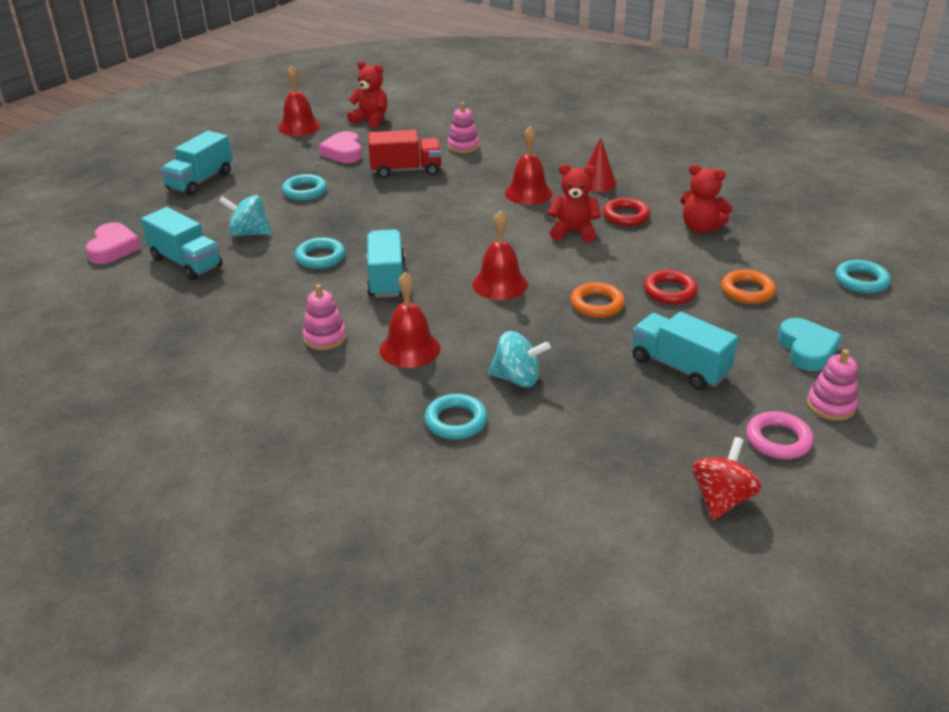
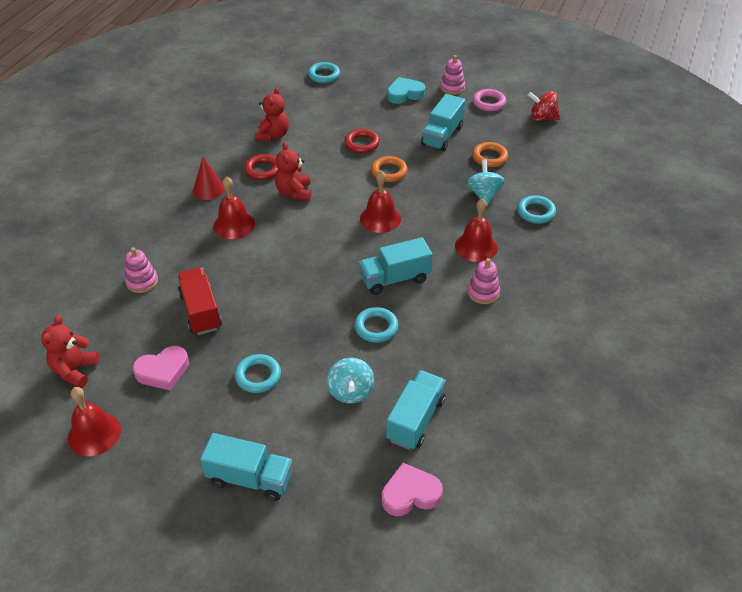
camera: 105 degrees left, 10 degrees up
orange ring [721,269,776,304] -> orange ring moved to [472,142,508,167]

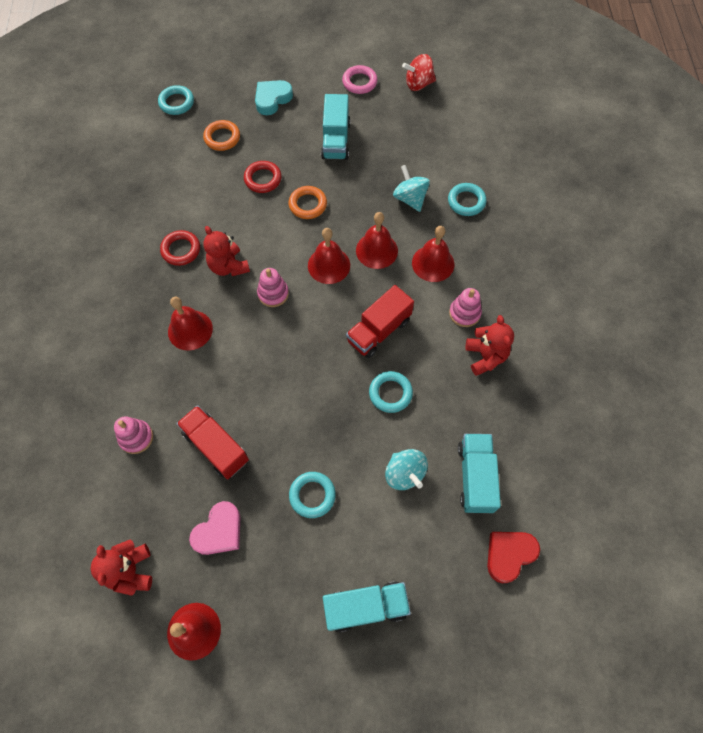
camera: 25 degrees left, 20 degrees up
red cone [193,157,225,200] -> none
red teddy bear [255,87,289,141] -> red teddy bear moved to [466,315,514,376]
turquoise truck [359,237,432,295] -> red truck [346,285,414,358]
pink heart [382,463,443,516] -> red heart [487,532,540,583]
pink stacking toy [440,55,465,95] -> pink stacking toy moved to [257,268,289,307]
orange ring [472,142,508,167] -> orange ring moved to [203,120,240,151]
none -> red bell [356,212,398,269]

